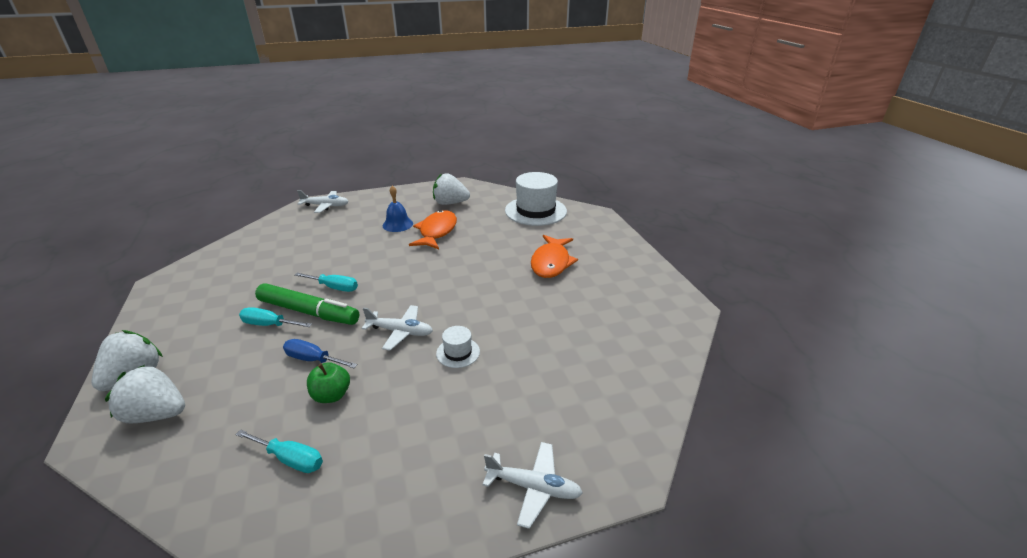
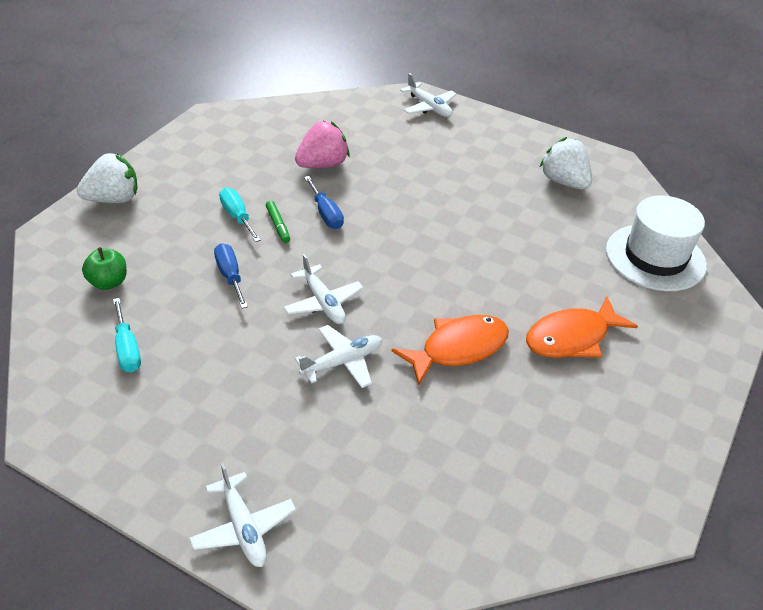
camera: 45 degrees right, 10 degrees up
white strawberry [105,365,185,423] -> none
green marker [255,283,359,325] -> green marker [266,201,290,243], size x0.45
turquoise screwdriver [295,273,358,292] -> blue screwdriver [304,176,344,229]
green apple [307,362,350,403] -> green apple moved to [82,247,127,290]
blue bell [383,186,413,232] -> none
orange fish [409,210,457,249] -> orange fish moved to [392,315,509,385]
white hat [436,326,480,368] -> white plane [295,325,382,388]
none -> pink strawberry [295,121,350,168]

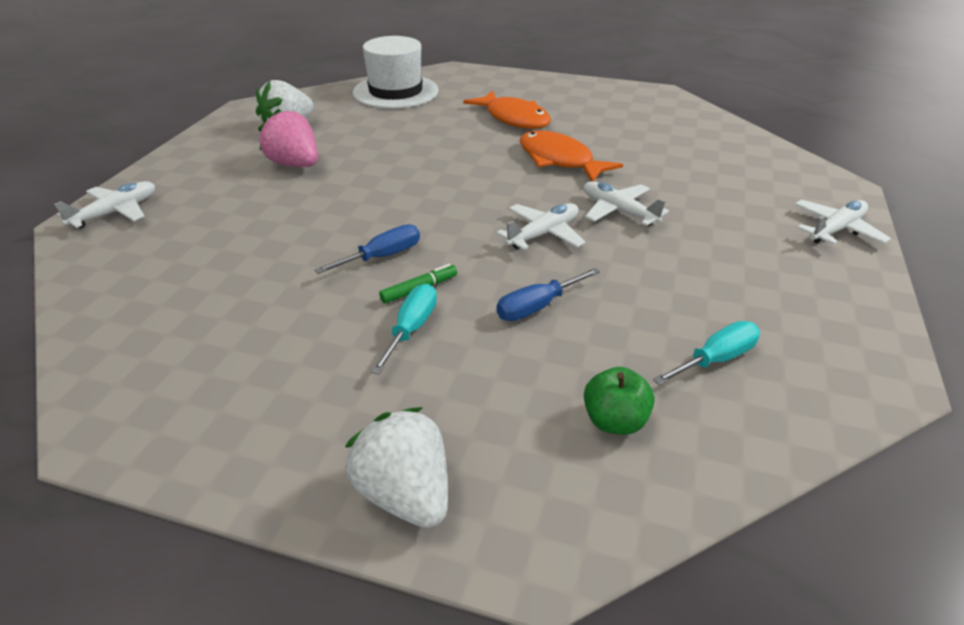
camera: 100 degrees left, 5 degrees down
turquoise screwdriver [219,188,261,242] -> turquoise screwdriver turned 150 degrees clockwise [371,284,437,374]
pink strawberry [295,121,350,168] -> pink strawberry moved to [258,109,318,167]

